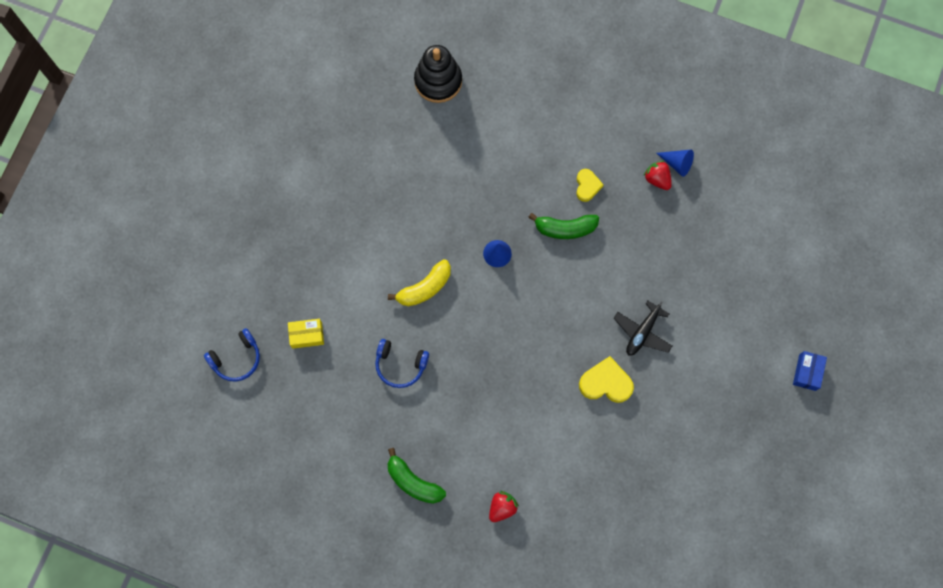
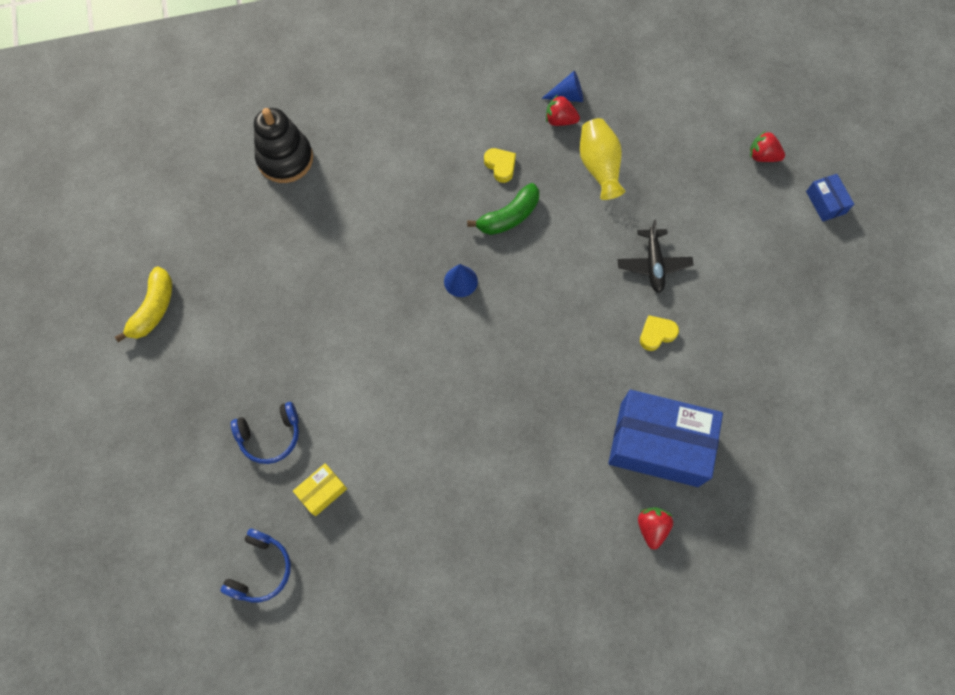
camera: 35 degrees left, 5 degrees down
blue headphones [375,339,429,388] -> blue headphones moved to [231,402,299,464]
yellow banana [388,259,451,306] -> yellow banana moved to [115,267,172,342]
green banana [388,448,446,504] -> none
yellow heart [579,356,634,403] -> yellow heart [640,315,679,351], size x0.63
none -> yellow vase [580,118,625,200]
none -> blue box [608,390,723,487]
none -> red strawberry [750,131,785,162]

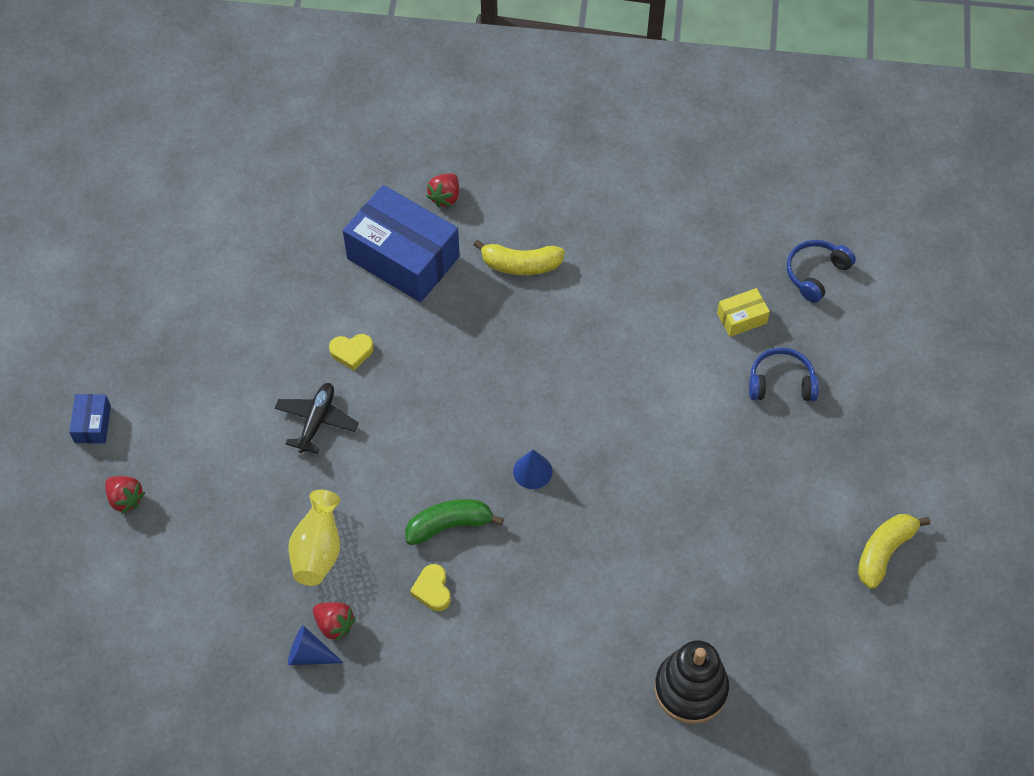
camera: 160 degrees left, 10 degrees down
none -> yellow banana [474,240,565,275]

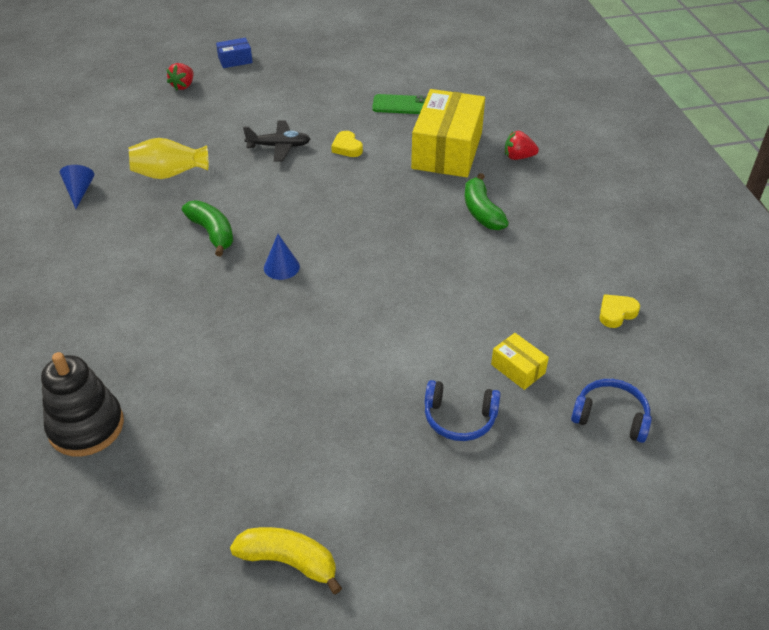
camera: 70 degrees right, 15 degrees down
red strawberry [313,602,356,642] -> none
blue box [343,185,460,302] -> yellow box [411,89,485,177]
yellow heart [410,564,451,611] -> yellow heart moved to [600,294,640,328]
yellow banana [474,240,565,275] -> green banana [465,173,509,230]
blue headphones [749,348,819,401] -> blue headphones turned 120 degrees clockwise [424,380,501,441]
none -> green phone [372,94,427,114]

